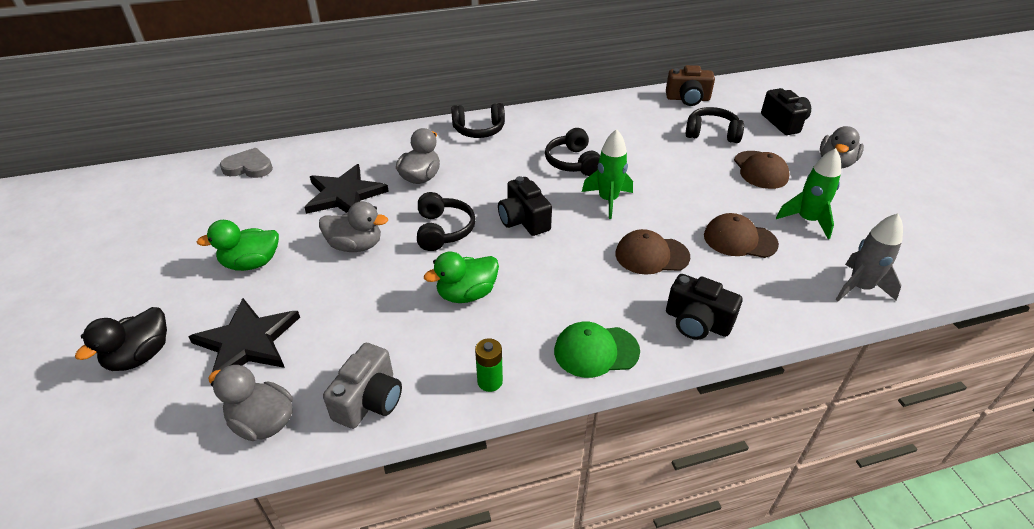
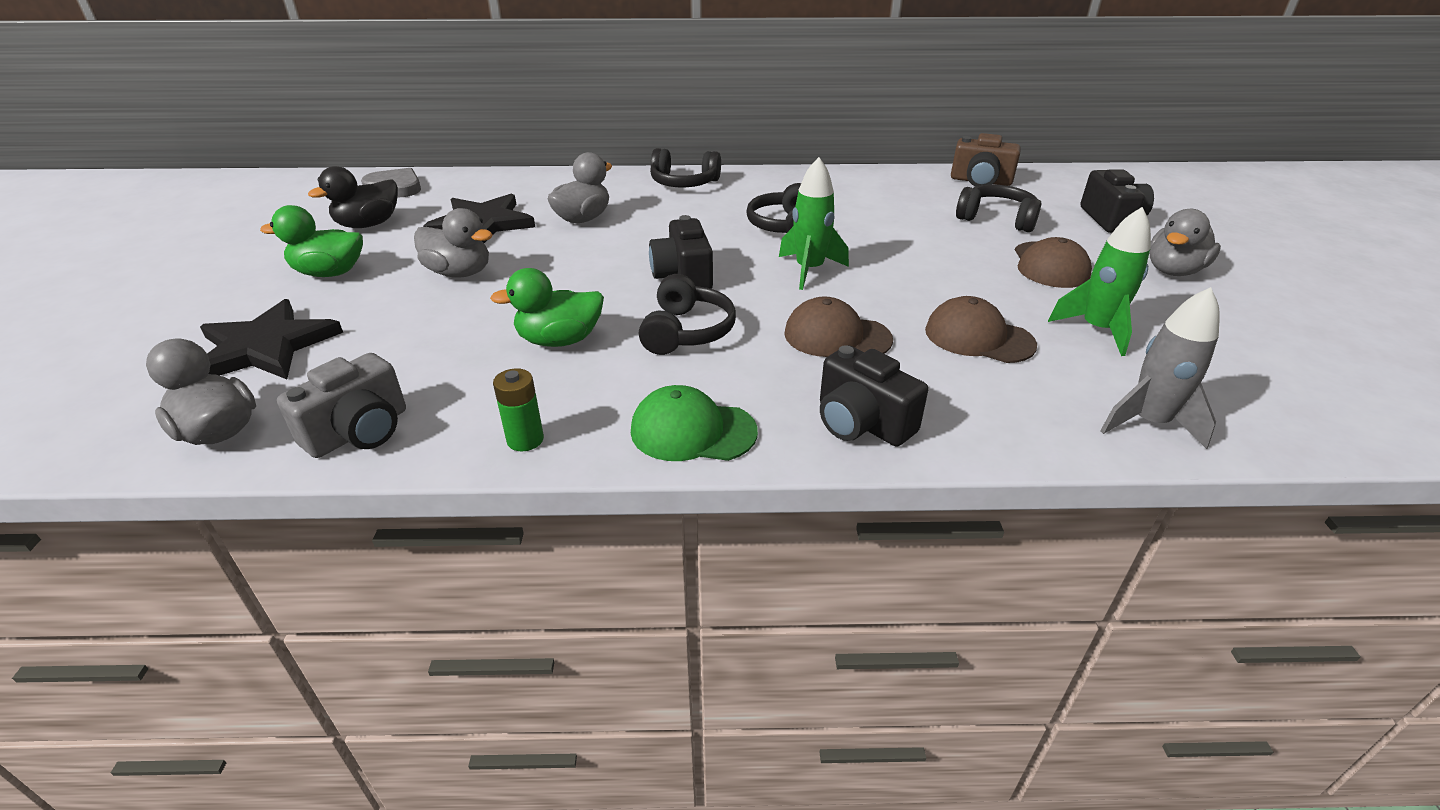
camera: 15 degrees right, 5 degrees down
black duck [75,307,167,371] -> black duck moved to [308,166,398,228]
black headphones [417,192,476,251] -> black headphones moved to [639,274,736,355]

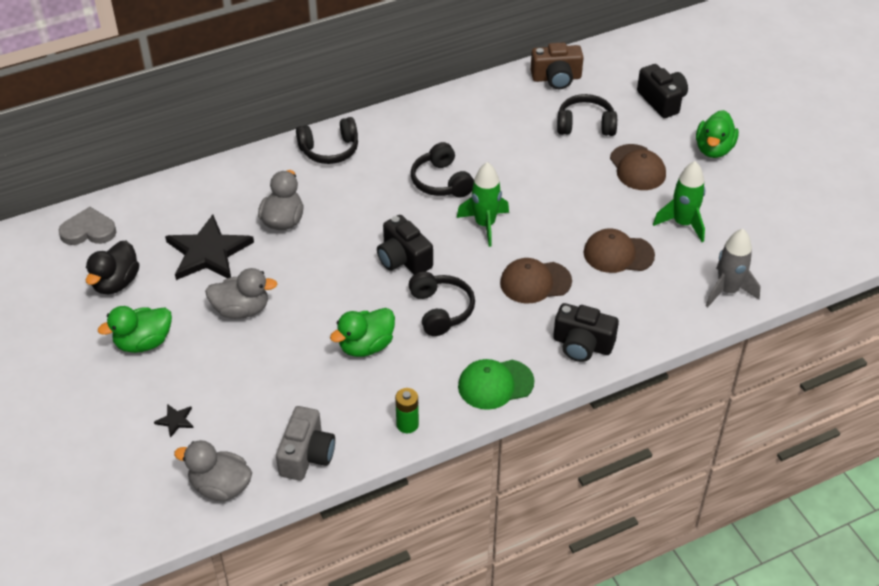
camera: 25 degrees left, 10 degrees up
black star [200,299,343,379] -> black star [154,404,193,438], size x0.40
grey duck [1150,209,1221,276] -> green duck [696,110,739,158]

